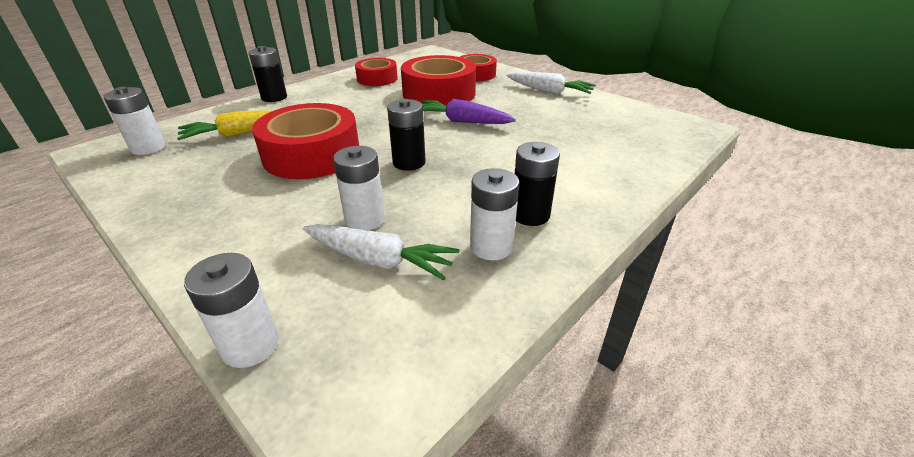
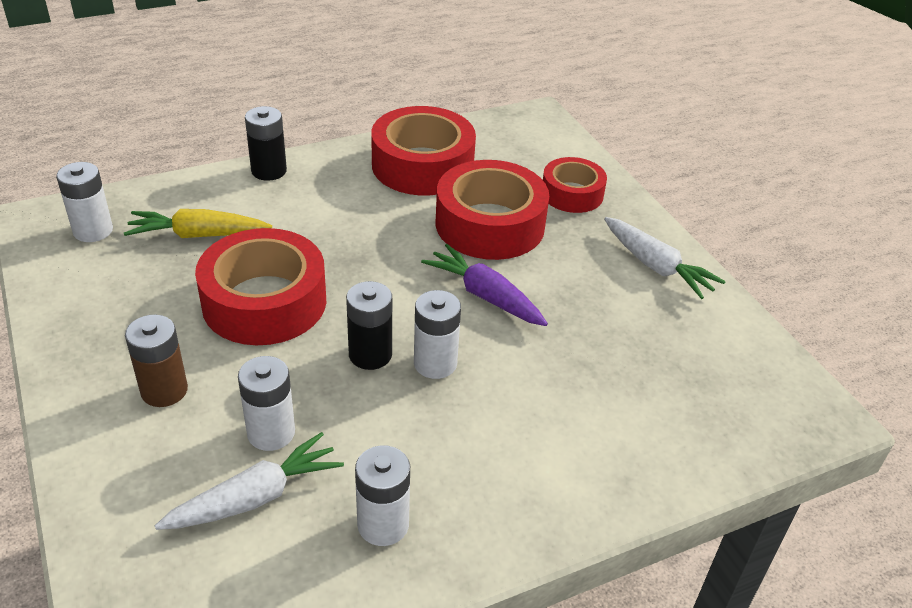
camera: 20 degrees right, 5 degrees up
white battery [184,253,279,368] -> white battery moved to [414,290,461,379]
white carrot [303,224,459,280] -> white carrot turned 75 degrees counterclockwise [155,432,344,530]
red tape [355,58,397,86] -> red tape [371,106,476,195], size x1.67
black battery [514,142,560,226] -> none
none -> brown battery [125,315,188,407]

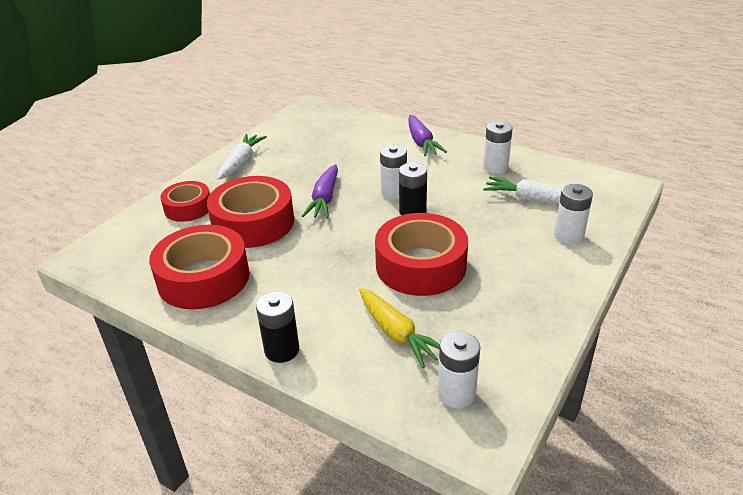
camera: 120 degrees left, 5 degrees down
brown battery [125,315,188,407] -> none
white battery [238,356,295,451] -> white battery moved to [554,184,593,244]
none -> purple carrot [408,115,447,156]

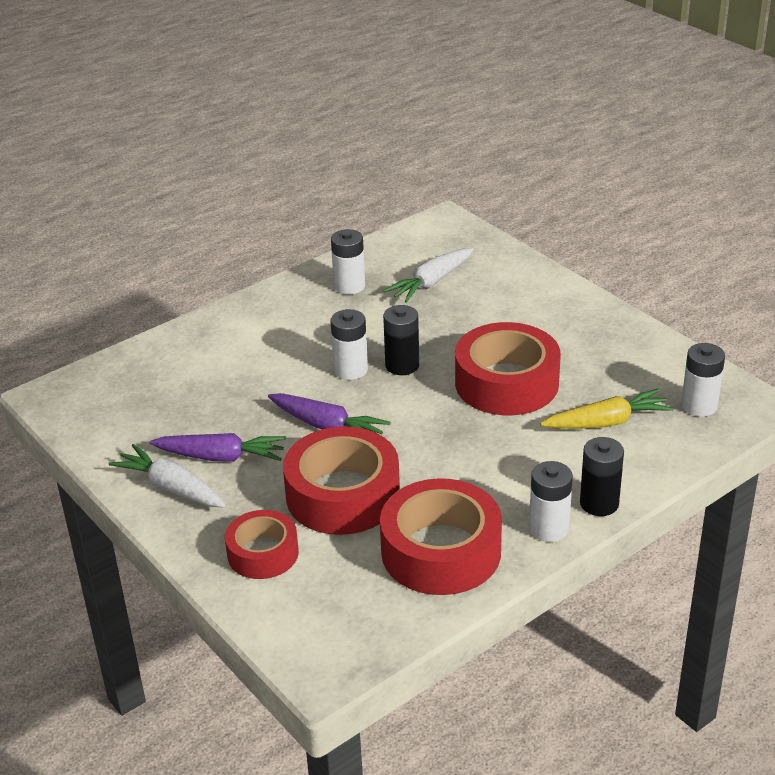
camera: 70 degrees left, 0 degrees up
purple carrot [408,115,447,156] -> purple carrot moved to [149,433,286,462]
white battery [554,184,593,244] -> white battery moved to [529,461,573,542]

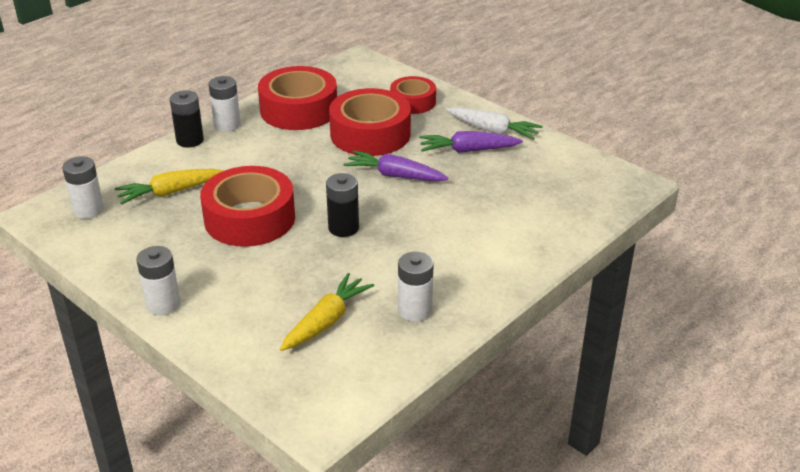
camera: 170 degrees right, 0 degrees up
white battery [331,309,368,380] -> white battery moved to [136,246,180,315]
white carrot [383,248,473,303] -> yellow carrot [280,273,374,351]

